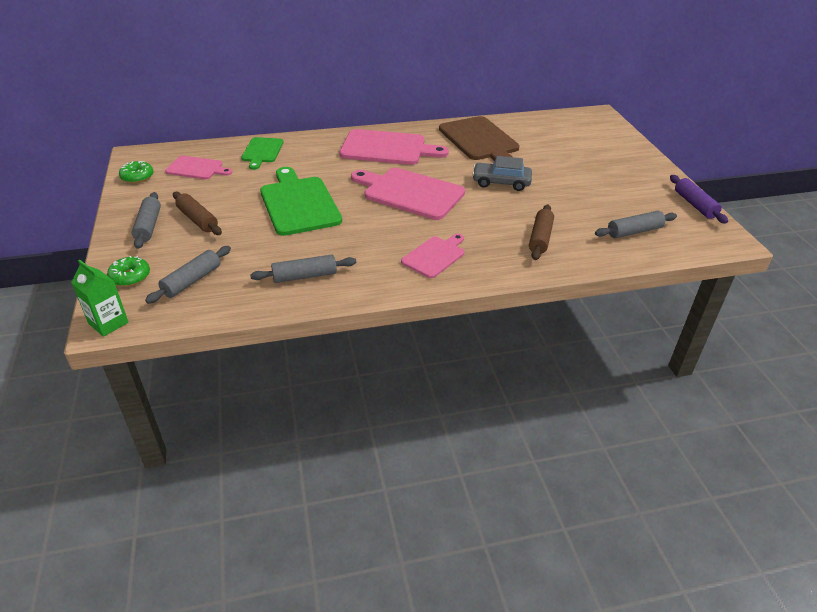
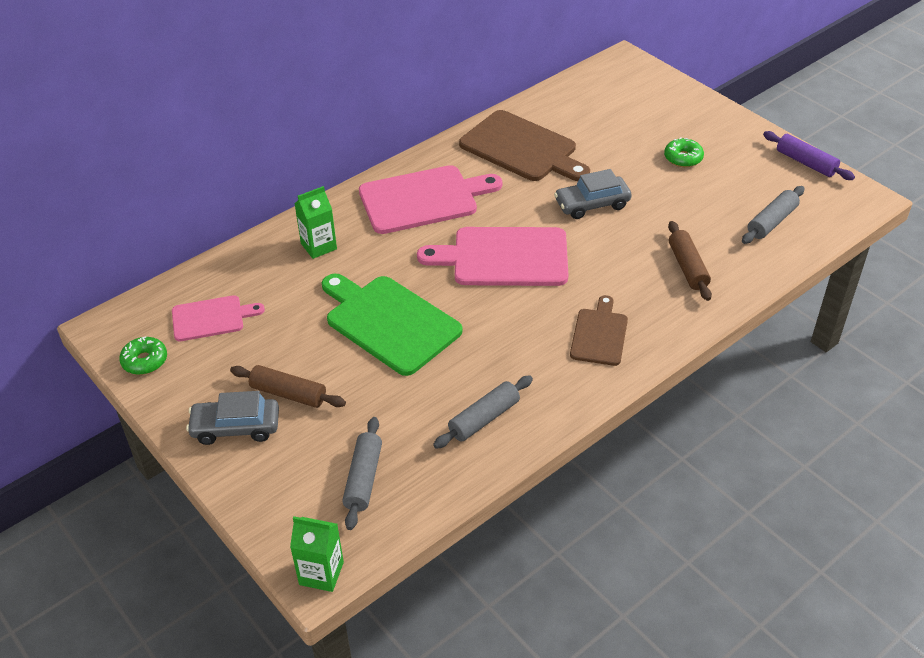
camera: 25 degrees left, 5 degrees up
green donut [107,256,150,286] -> green donut moved to [664,138,704,167]
grey rolling pin [132,192,161,249] -> grey car [186,391,279,445]
green cutting board [241,137,284,170] -> none
pink cutting board [401,234,464,278] -> brown cutting board [570,295,628,366]
none -> green carton [295,186,337,259]

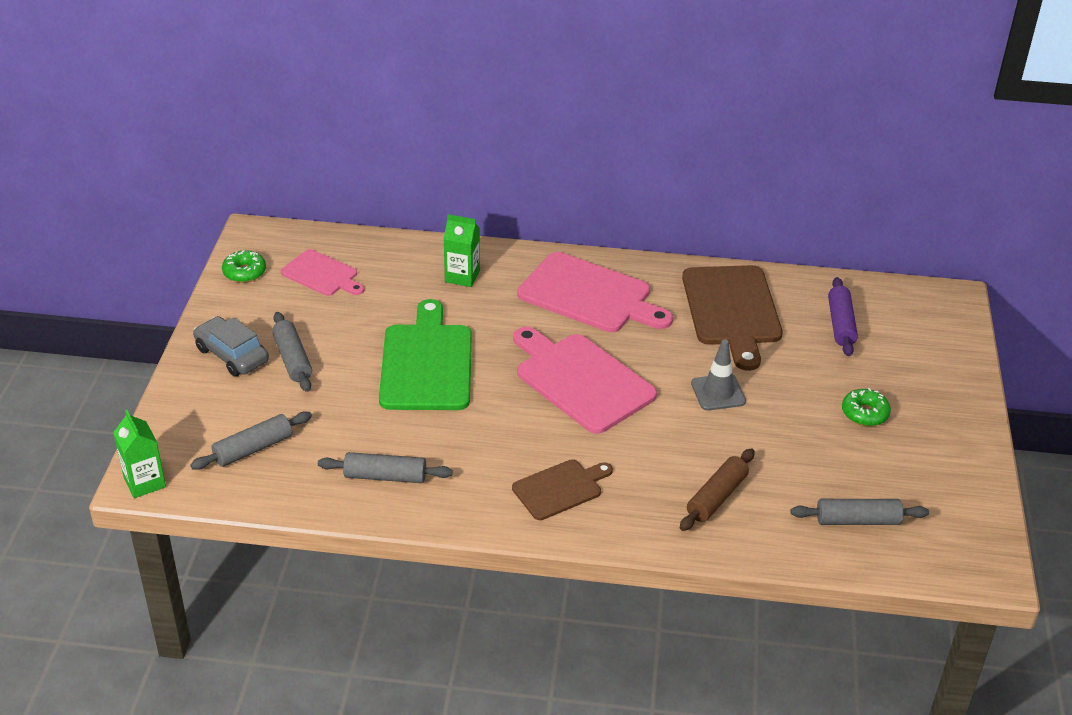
camera: 45 degrees right, 5 degrees down
brown rolling pin [230,365,346,408] -> grey rolling pin [272,312,312,392]
grey car [554,169,632,219] -> grey traffic cone [691,339,746,410]
purple rolling pin [763,131,855,180] -> purple rolling pin moved to [828,277,858,356]

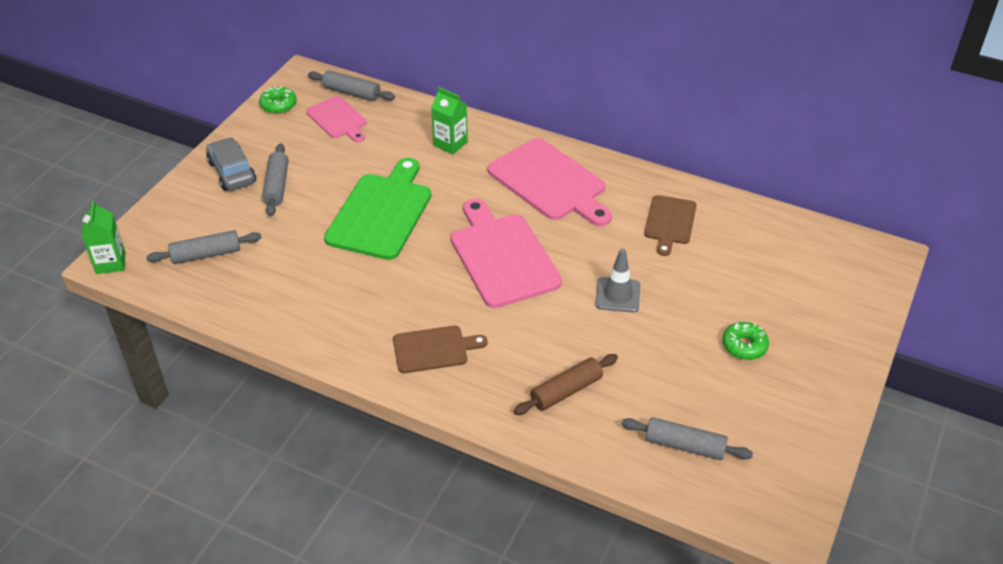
camera: 20 degrees right, 5 degrees up
grey rolling pin [318,452,452,483] -> grey rolling pin moved to [308,70,395,101]
brown cutting board [682,265,783,371] -> brown cutting board [644,195,697,256], size x0.58
purple rolling pin [828,277,858,356] -> none

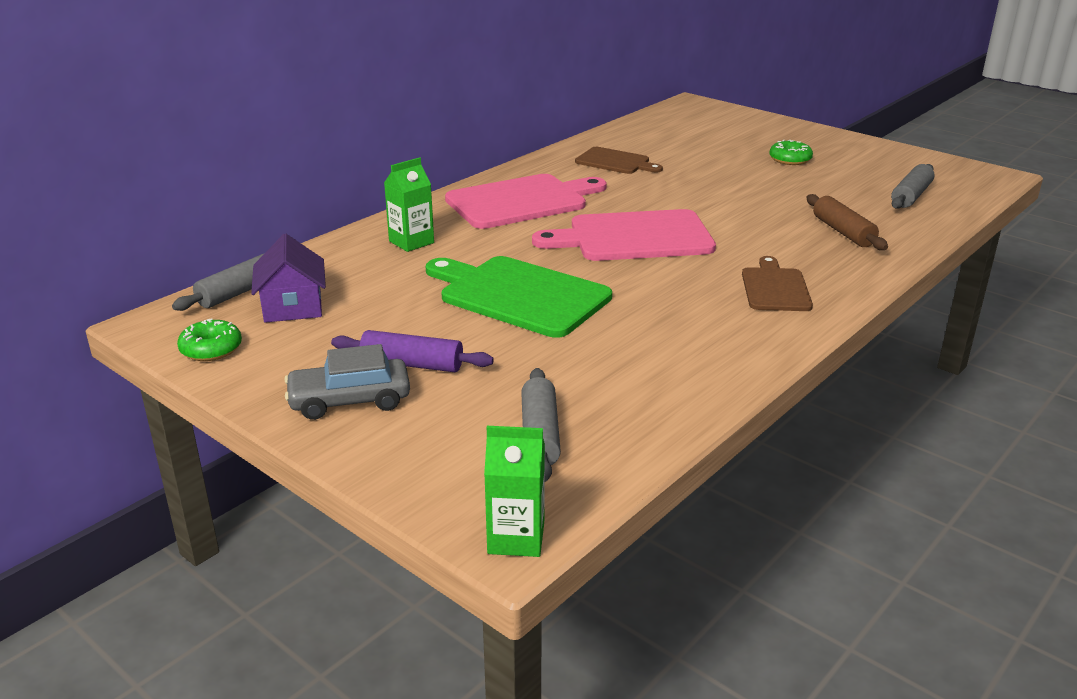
camera: 75 degrees left, 15 degrees down
grey rolling pin [262,143,289,216] -> purple rolling pin [331,330,494,372]
pink cutting board [306,96,367,142] -> purple house [251,234,326,323]
grey traffic cone [595,249,640,312] -> none

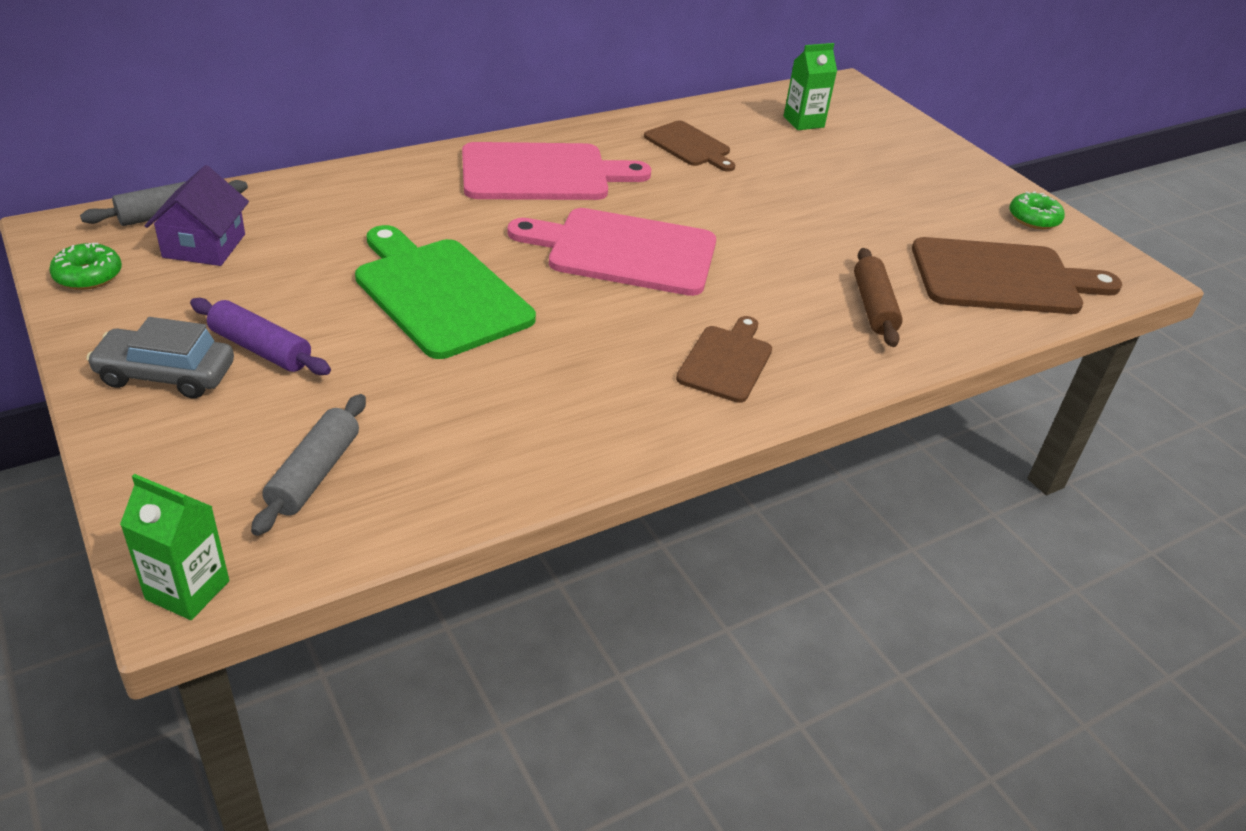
camera: 15 degrees right, 10 degrees up
green carton [384,157,434,252] -> green carton moved to [784,43,837,130]
green donut [769,140,813,165] -> green donut moved to [1009,191,1065,229]
grey rolling pin [891,164,935,209] -> brown cutting board [912,237,1122,314]

